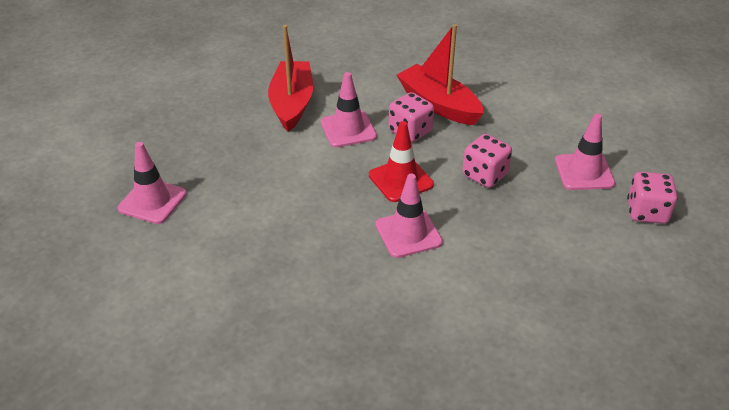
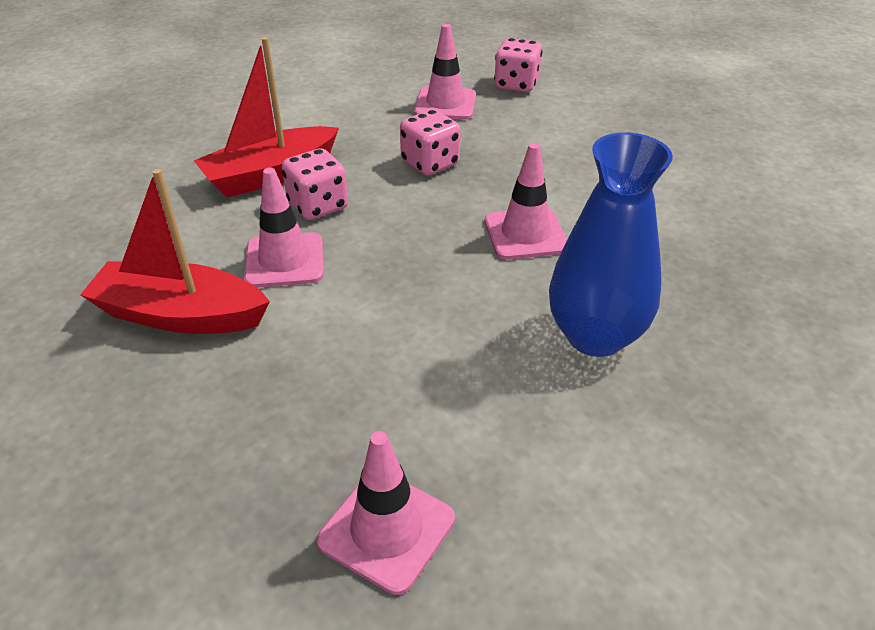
camera: 80 degrees left, 0 degrees up
red traffic cone [369,121,434,202] -> none
none -> blue vase [549,133,673,357]

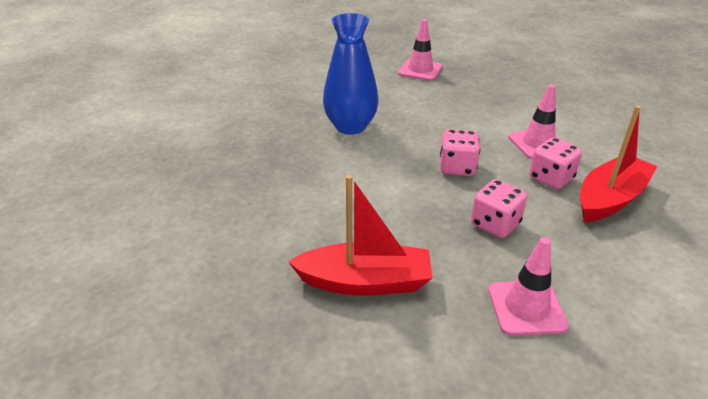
camera: 170 degrees right, 5 degrees down
red boat [80,169,270,334] -> red boat moved to [288,175,432,296]
pink traffic cone [485,143,567,260] -> none
pink dice [494,38,542,92] -> pink dice moved to [440,129,480,176]

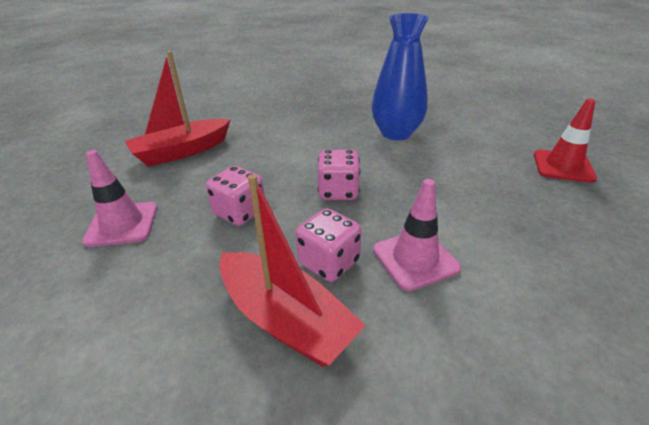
camera: 85 degrees right, 0 degrees up
red boat [288,175,432,296] -> red boat turned 60 degrees clockwise [124,51,231,167]
pink traffic cone [398,19,442,81] -> red traffic cone [534,99,597,183]

